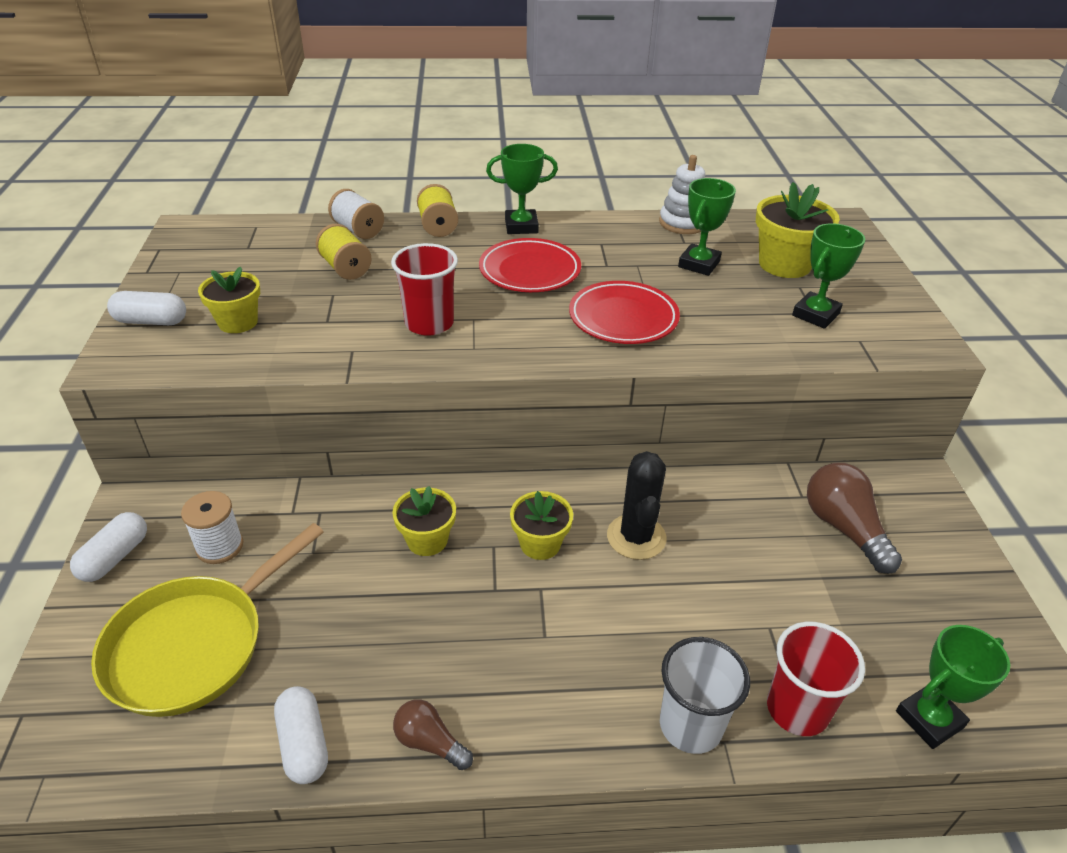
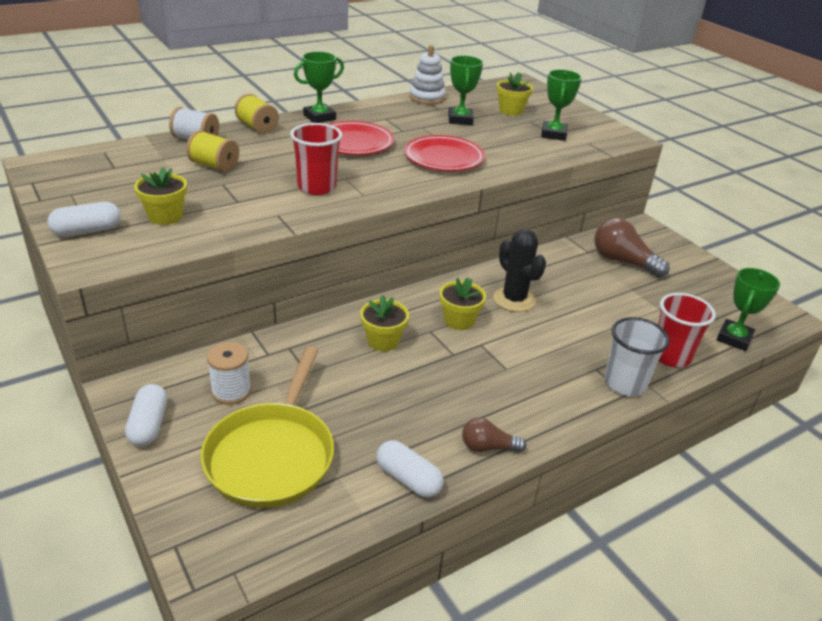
camera: 30 degrees left, 5 degrees down
yellow flower pot [756,182,840,278] -> yellow flower pot [497,72,533,116], size x0.65

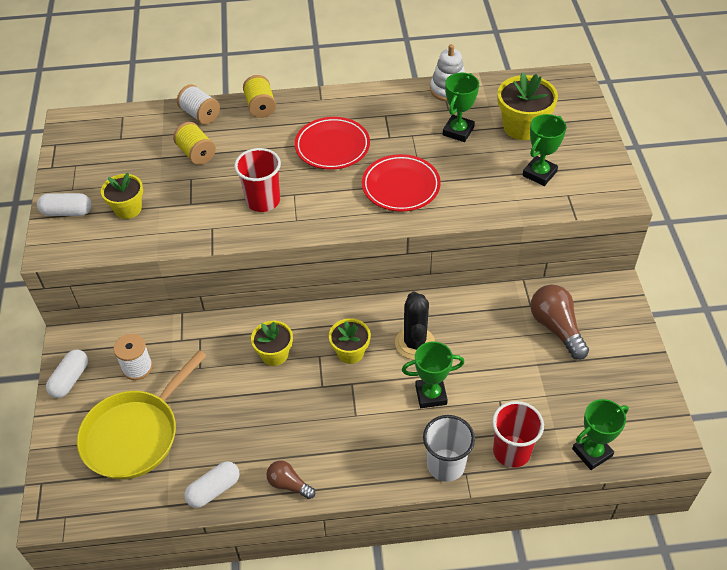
camera: 30 degrees right, 15 degrees up
green trophy [294,51,344,123] -> green trophy moved to [402,341,465,408]
white capsule [376,440,444,498] -> white capsule turned 75 degrees clockwise [184,461,240,508]
yellow flower pot [497,72,533,116] -> yellow flower pot [497,72,558,140], size x1.53

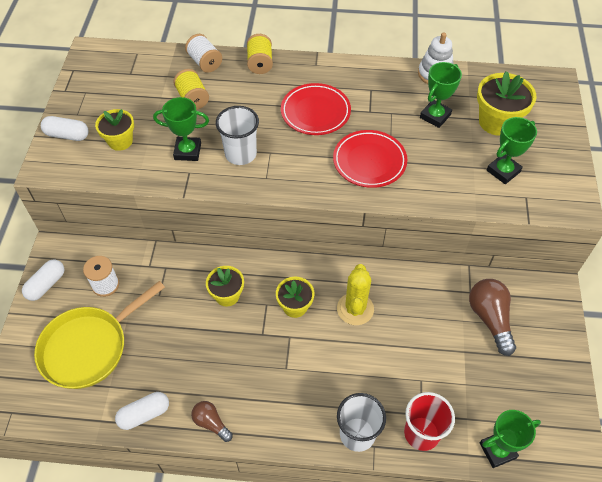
camera: 10 degrees right, 5 degrees up
red cup [234,148,281,212] -> white cup [216,106,259,165]
black cactus [395,291,435,360] -> yellow cactus [337,264,374,325]
green trophy [402,341,465,408] -> green trophy moved to [153,97,209,161]

